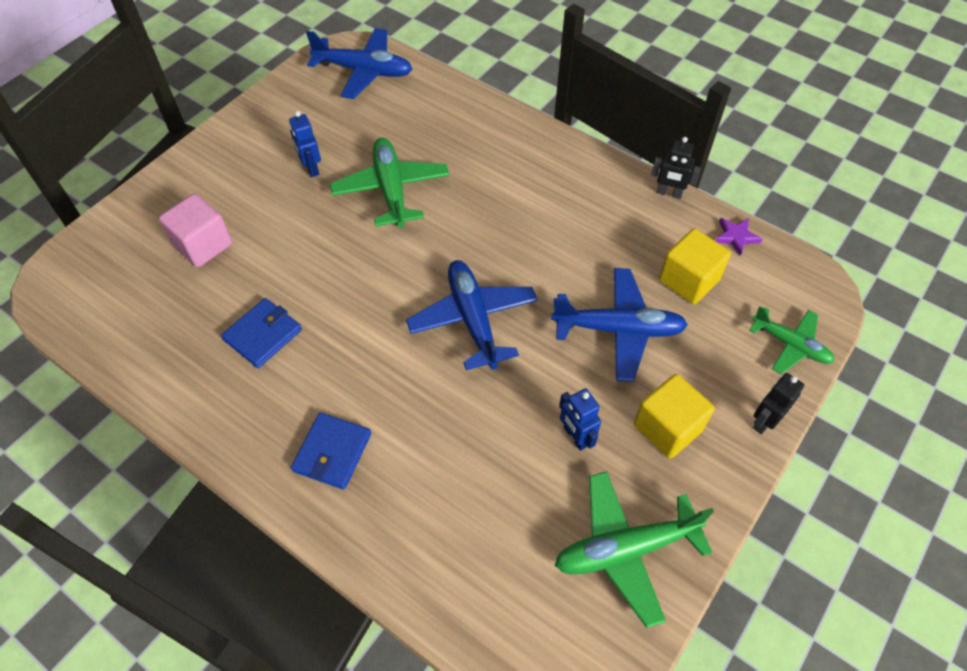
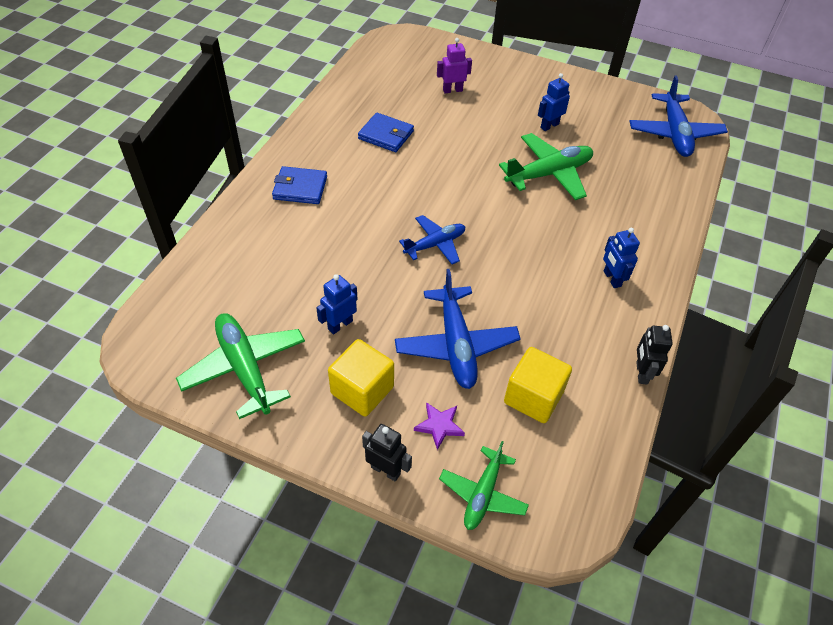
camera: 75 degrees right, 5 degrees down
pink cube [159,194,232,267] -> purple robot [437,38,472,93]
blue plane [406,260,538,370] -> blue plane [399,215,465,264], size x0.64
purple star [715,218,762,256] -> purple star moved to [414,402,465,450]
none -> blue robot [603,228,640,288]

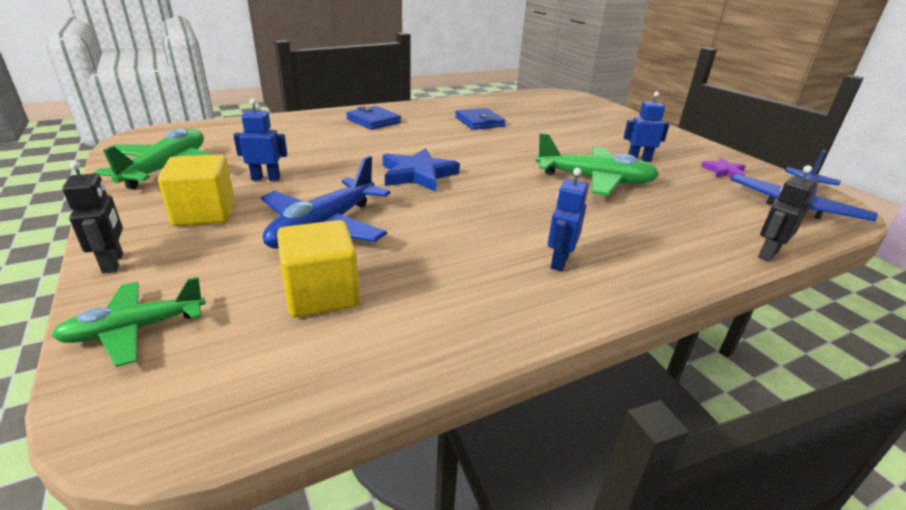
camera: 40 degrees right, 20 degrees down
blue plane [399,215,465,264] -> blue star [383,148,460,192]
purple star [414,402,465,450] -> purple star moved to [701,158,745,177]
purple robot [437,38,472,93] -> none
black robot [636,325,673,384] -> black robot moved to [758,165,817,262]

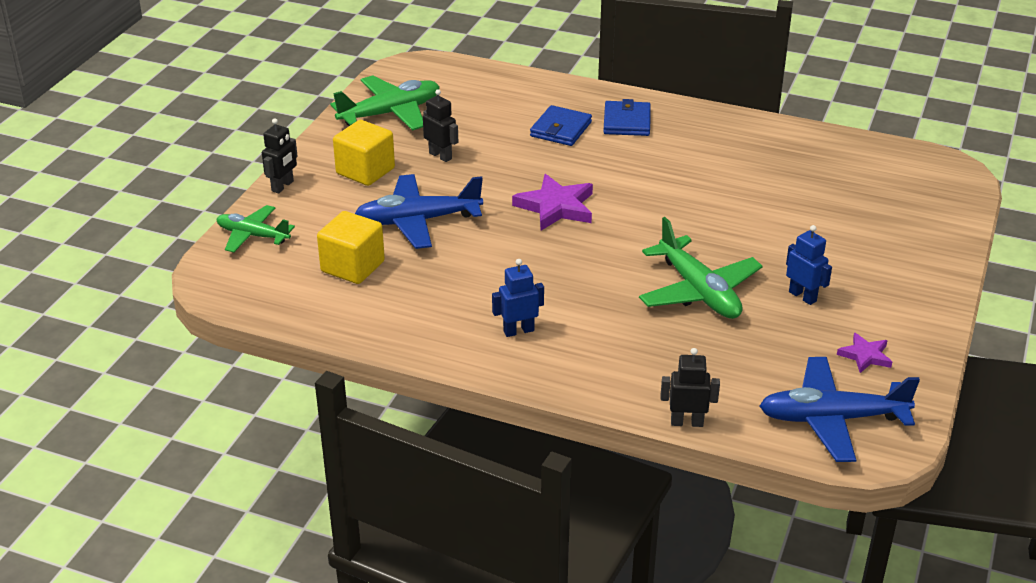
camera: 50 degrees right, 5 degrees up
blue robot [233,98,287,181] -> black robot [423,89,458,162]
blue star [383,148,460,192] -> purple star [512,174,593,230]
blue wallet [455,108,506,130] -> blue wallet moved to [530,105,592,146]

